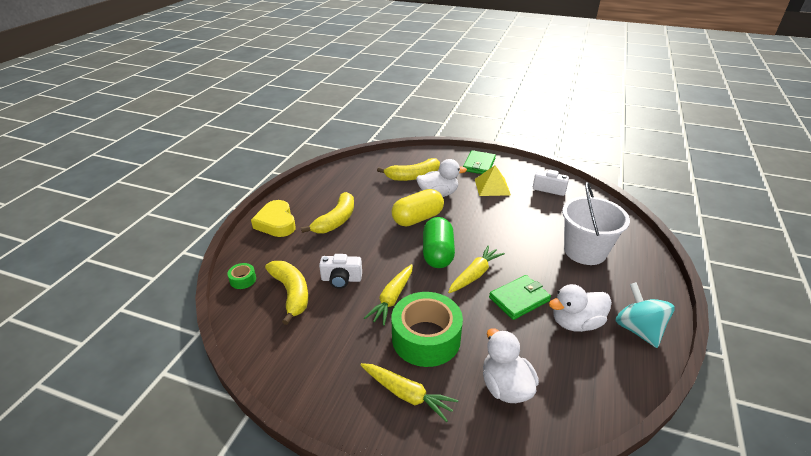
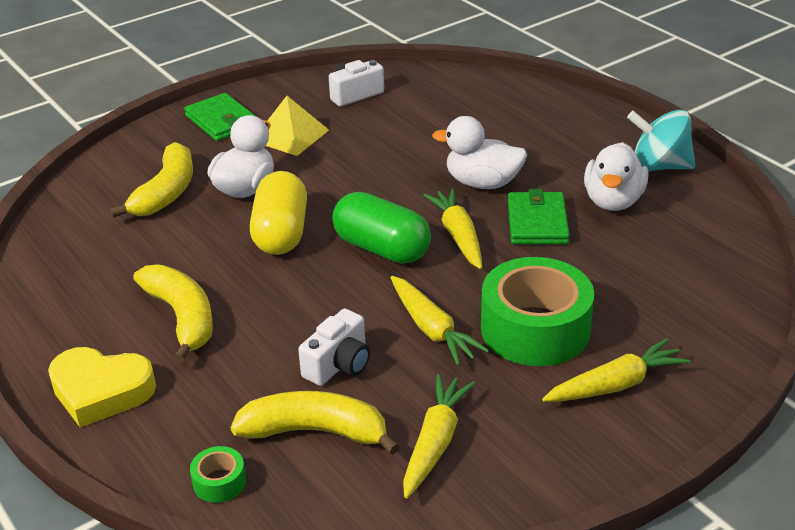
camera: 55 degrees left, 0 degrees up
white duck [483,328,539,403] -> white duck moved to [432,116,527,189]
white bucket [562,182,630,265] -> none
none -> yellow carrot [403,374,475,498]

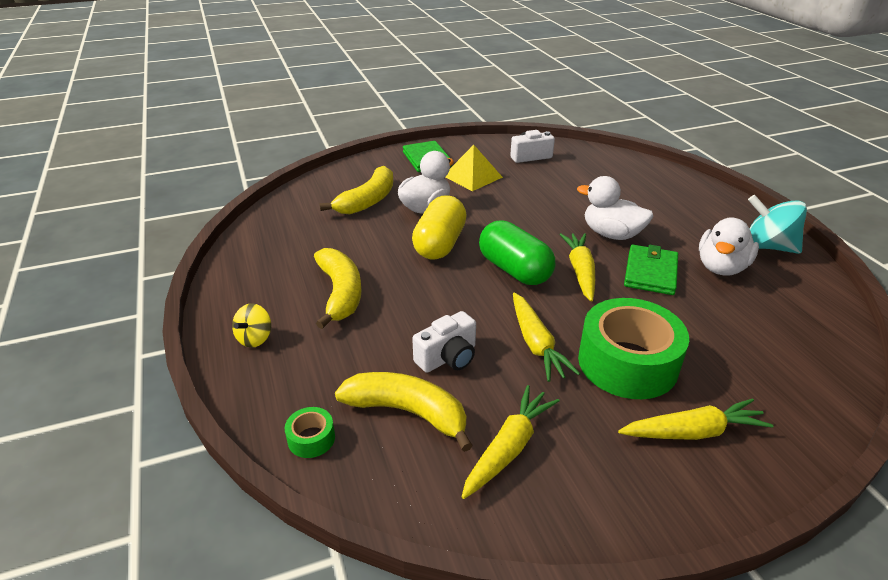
camera: 15 degrees right, 0 degrees up
yellow heart [48,347,156,428] -> yellow spinning top [232,303,271,348]

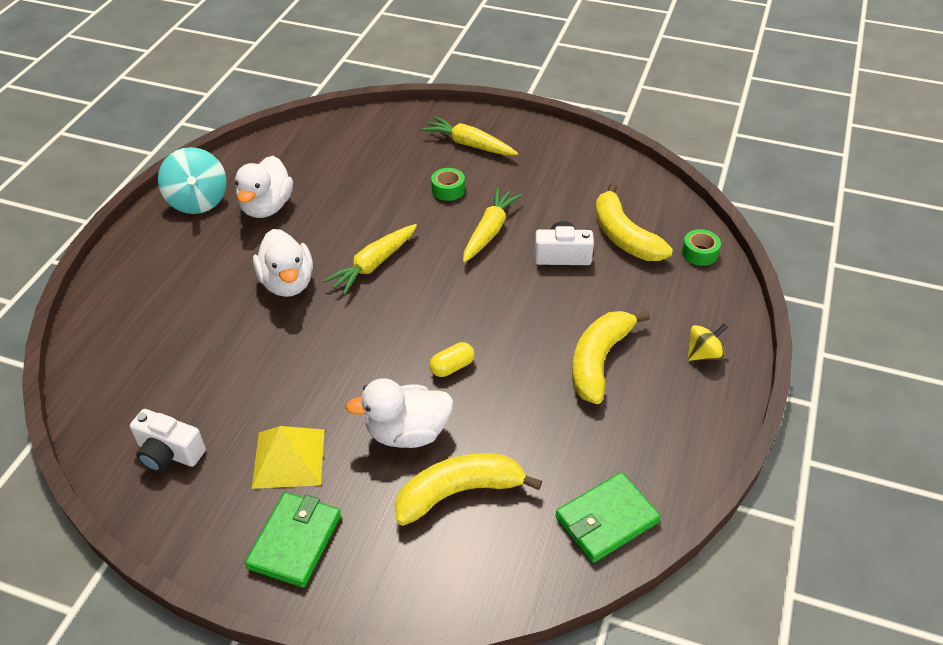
camera: 140 degrees left, 10 degrees up
yellow capsule [412,196,467,260] -> yellow capsule [429,342,475,377], size x0.47
yellow carrot [462,385,560,499] -> none
green capsule [479,220,555,285] -> none
green tape [578,298,689,399] -> green tape [431,168,465,201], size x0.42
green wallet [624,245,678,295] -> green wallet moved to [555,472,661,563]
white duck [699,218,759,276] -> white duck turned 120 degrees clockwise [235,156,293,218]

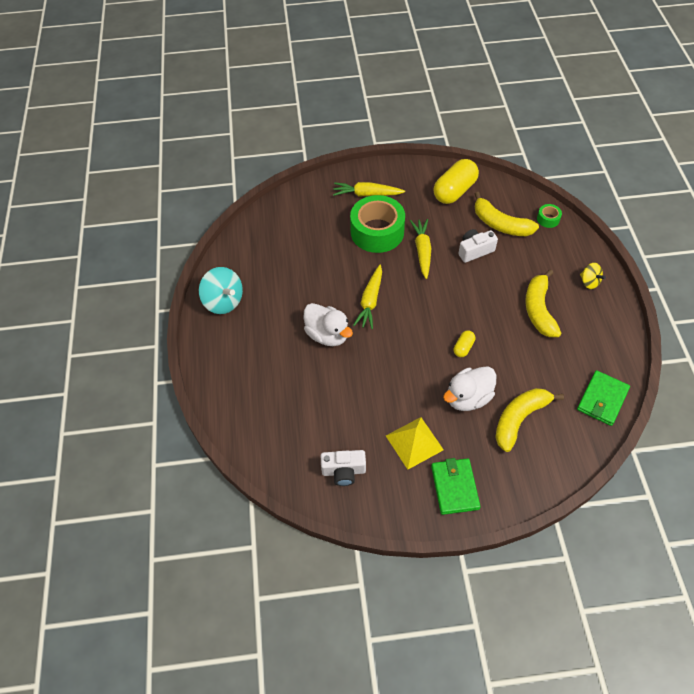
camera: 25 degrees left, 10 degrees up
white duck [235,156,293,218] -> none
green tape [431,168,465,201] -> green tape [350,195,405,253], size x2.38
yellow spinning top [687,323,728,361] -> yellow spinning top turned 105 degrees clockwise [580,263,606,289]
none -> yellow capsule [433,159,479,204]

